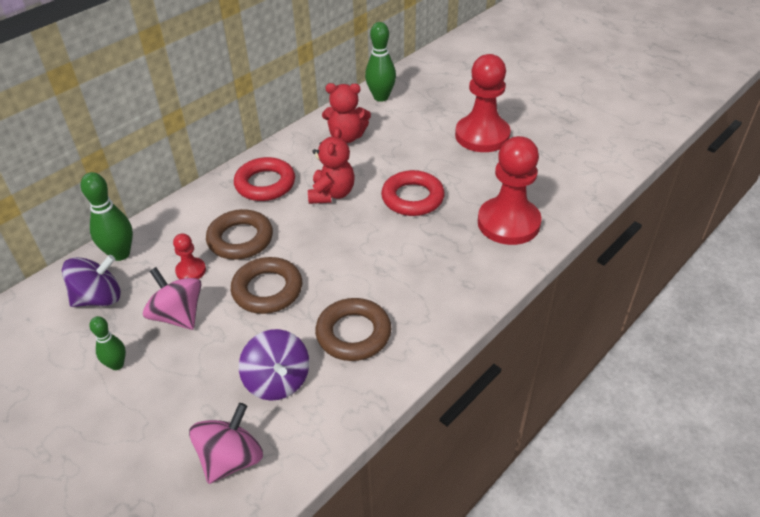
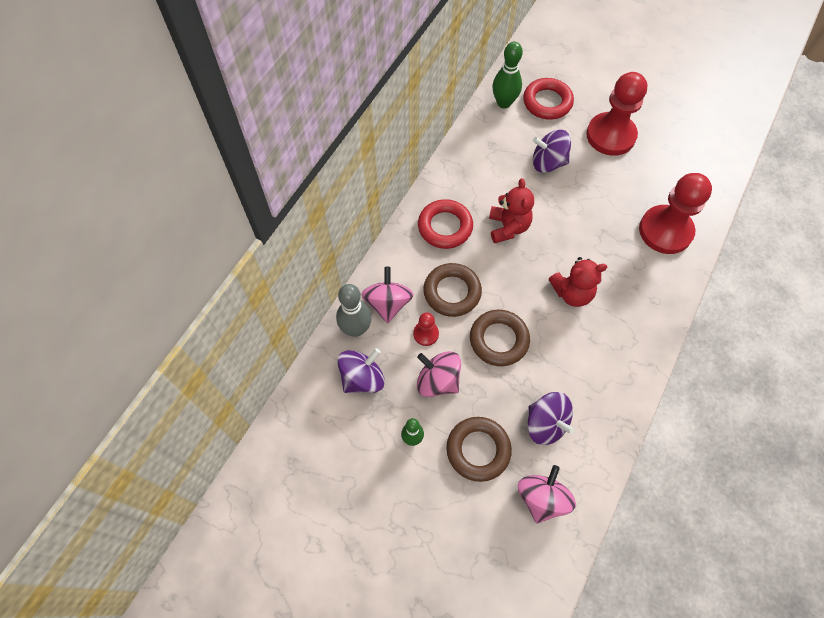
camera: 15 degrees left, 20 degrees up
green bowling pin [81,172,133,261] -> grey bowling pin [336,284,372,337]
brown ring [315,298,391,361] -> brown ring moved to [446,417,512,482]
red teddy bear [322,83,371,143] -> red teddy bear moved to [549,257,607,307]
red ring [381,170,445,216] -> red ring moved to [523,78,574,120]
none -> pink spinning top [361,267,414,323]
none -> purple spinning top [533,130,571,173]

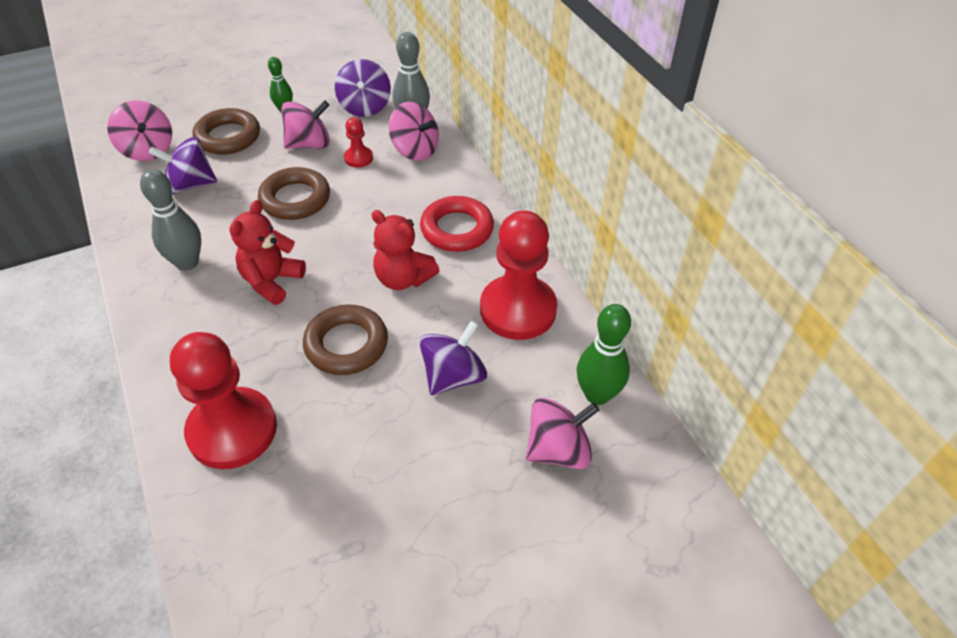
camera: 125 degrees right, 15 degrees down
brown ring [423,263,482,317] -> brown ring moved to [303,305,388,375]
red ring [523,78,574,120] -> pink spinning top [526,398,599,469]
red pawn [586,72,648,156] -> red pawn moved to [480,210,557,340]
none -> grey bowling pin [140,169,201,271]

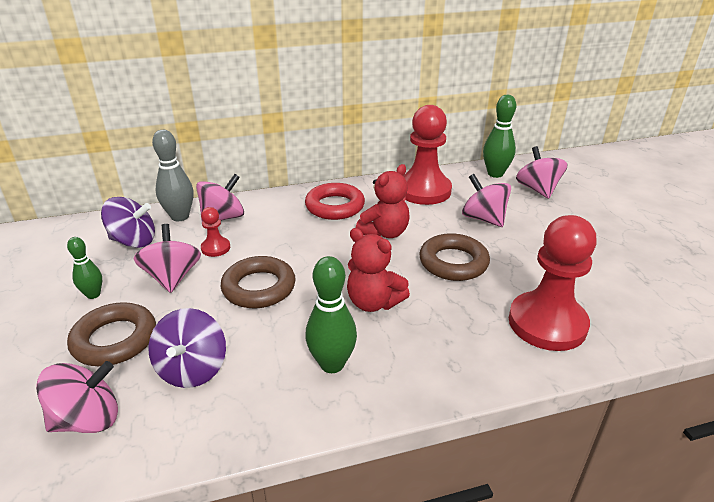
camera: 80 degrees left, 15 degrees down
grey bowling pin [140,169,201,271] -> green bowling pin [305,256,357,373]
purple spinning top [419,321,487,395] -> pink spinning top [462,174,511,227]

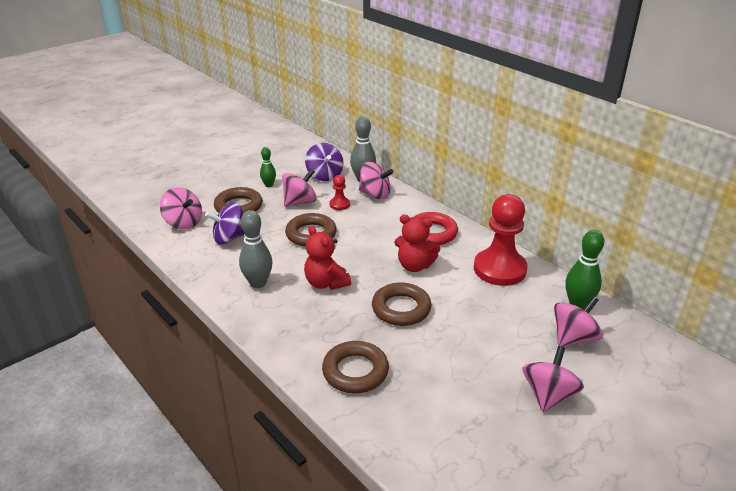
camera: 65 degrees right, 0 degrees up
green bowling pin [305,256,357,373] -> grey bowling pin [239,210,273,288]
red teddy bear [347,228,410,312] -> red teddy bear turned 45 degrees counterclockwise [304,226,351,290]
pink spinning top [462,174,511,227] -> pink spinning top moved to [523,346,584,412]
red pawn [509,215,597,351] -> brown ring [322,341,389,393]

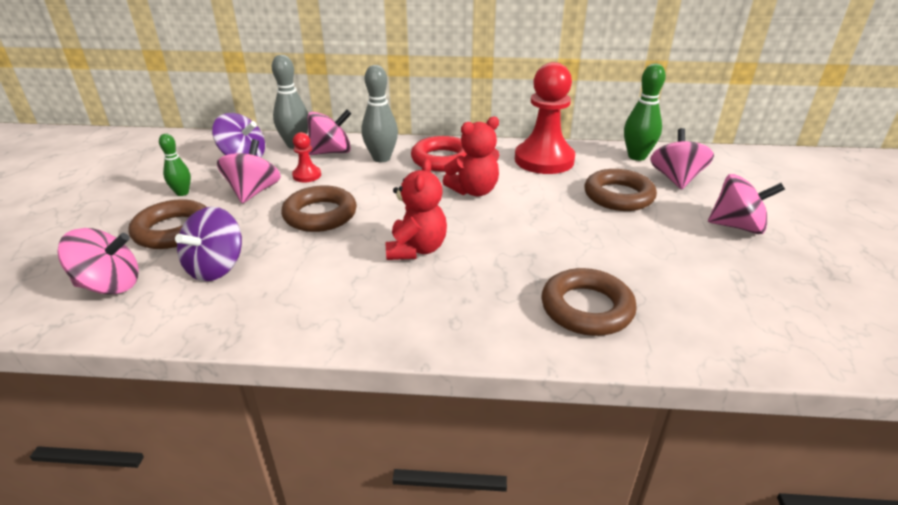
camera: 45 degrees left, 0 degrees up
grey bowling pin [239,210,273,288] -> grey bowling pin moved to [362,65,398,162]
red teddy bear [304,226,351,290] -> red teddy bear turned 90 degrees counterclockwise [385,159,447,260]
brown ring [372,283,432,326] -> brown ring moved to [585,169,657,211]
pink spinning top [523,346,584,412] -> pink spinning top turned 120 degrees clockwise [708,174,785,234]

